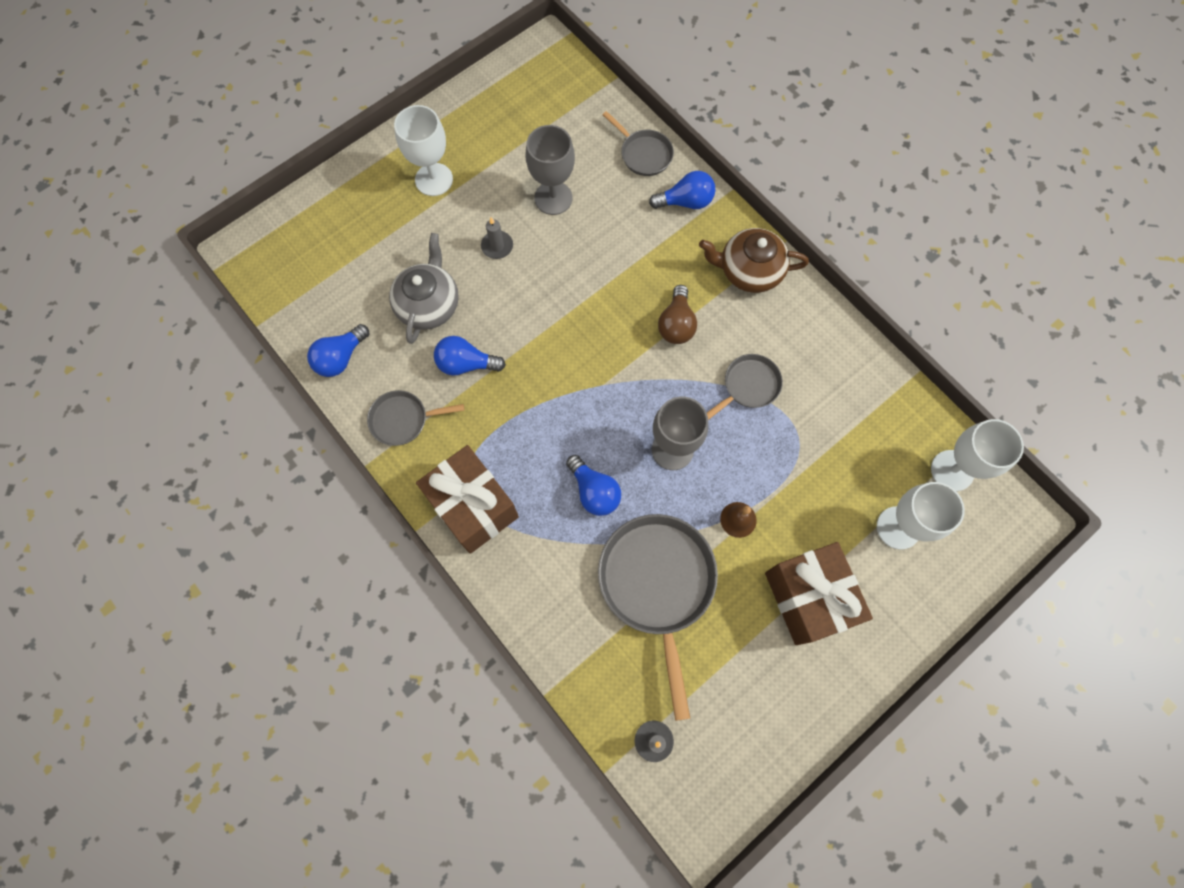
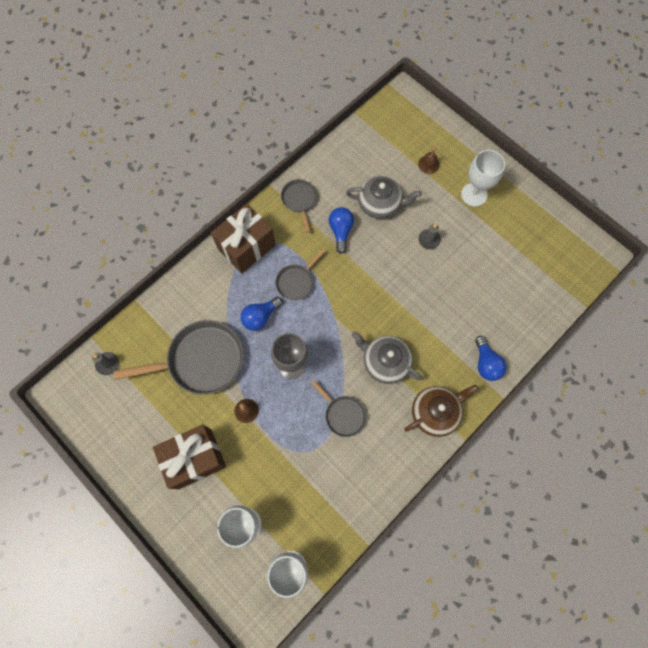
camera: 85 degrees right, 0 degrees up
blue light bulb [307,324,369,377] -> none
grey goblet [526,125,575,215] -> none
grey pan [602,111,674,176] -> grey pan moved to [275,249,325,300]
brown light bulb [658,285,697,344] -> grey teapot [352,332,422,384]
brown teapot [699,228,809,293] -> brown teapot turned 60 degrees clockwise [404,385,479,437]
none -> brown bell [418,146,440,174]

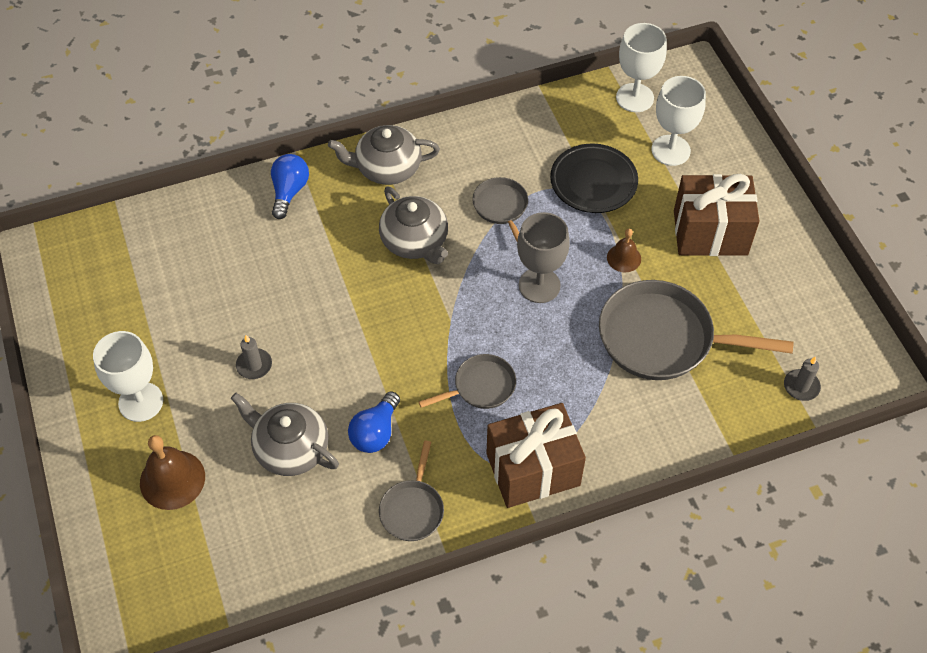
camera: 155 degrees left, 15 degrees down
blue light bulb [241,297,282,331] -> none
brown teapot [404,385,479,437] -> grey teapot [328,125,440,185]
brown bell [418,146,440,174] -> brown bell [140,435,205,510], size x1.70
none -> black plate [550,143,638,213]

